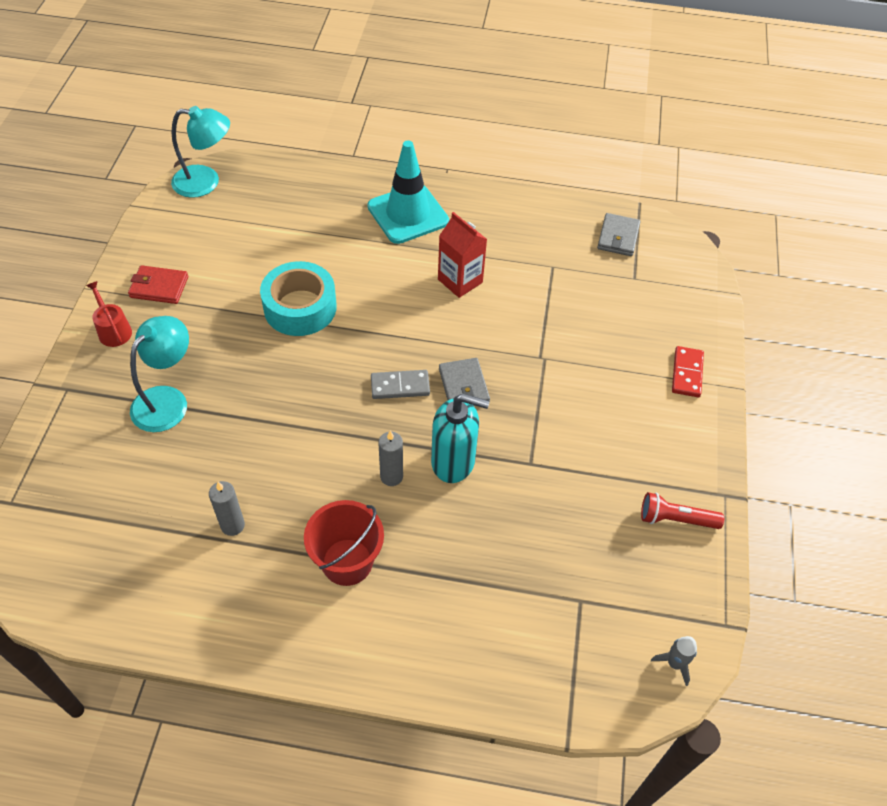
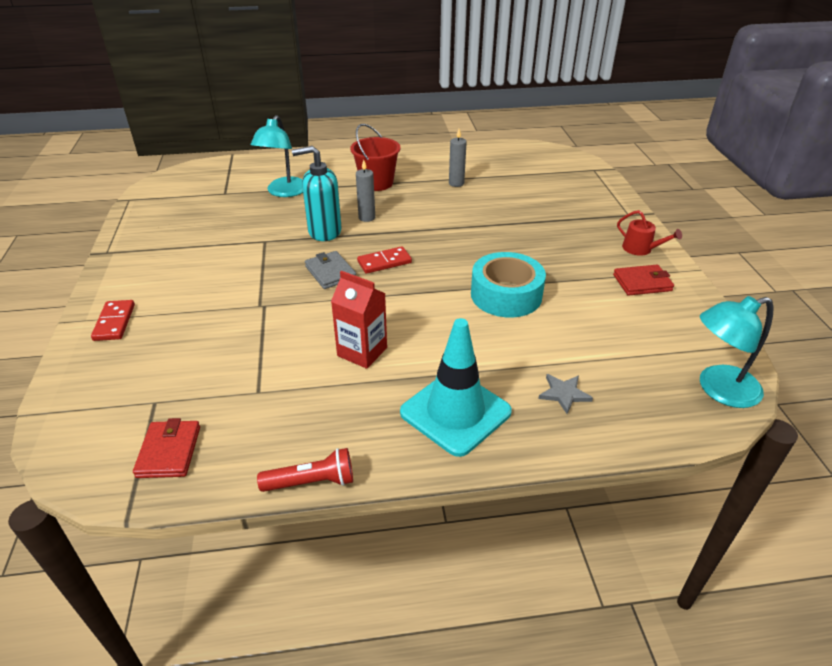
camera: 165 degrees right, 15 degrees down
turquoise lamp [130,316,189,432] -> turquoise lamp moved to [251,115,303,197]
grey domino [371,370,430,399] -> red domino [357,246,412,274]
grey wallet [597,213,640,256] -> red wallet [133,418,200,478]
red flashlight [641,492,724,529] -> red flashlight moved to [257,448,353,492]
grey rocket [651,636,697,686] -> none
none -> grey star [538,374,593,414]

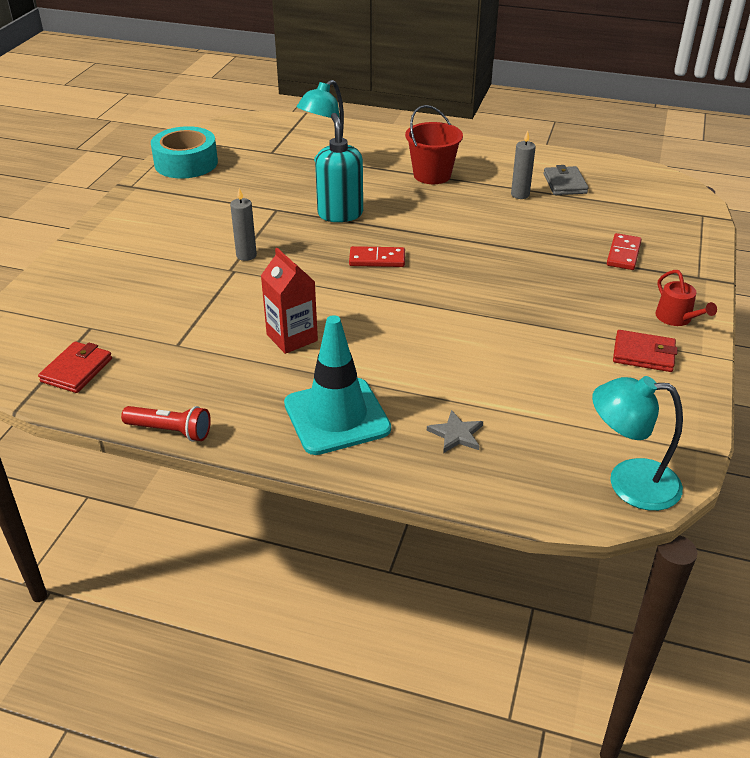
camera: 25 degrees right, 0 degrees up
red domino [91,300,135,341] -> red domino moved to [607,233,642,270]
turquoise soap dispenser [292,146,342,241] -> turquoise soap dispenser turned 60 degrees clockwise [315,113,363,222]
grey wallet [305,251,356,289] -> grey wallet moved to [543,165,588,195]
grey candle [356,160,375,222] -> grey candle moved to [230,188,257,261]
turquoise tape [471,252,546,318] -> turquoise tape moved to [151,126,218,179]

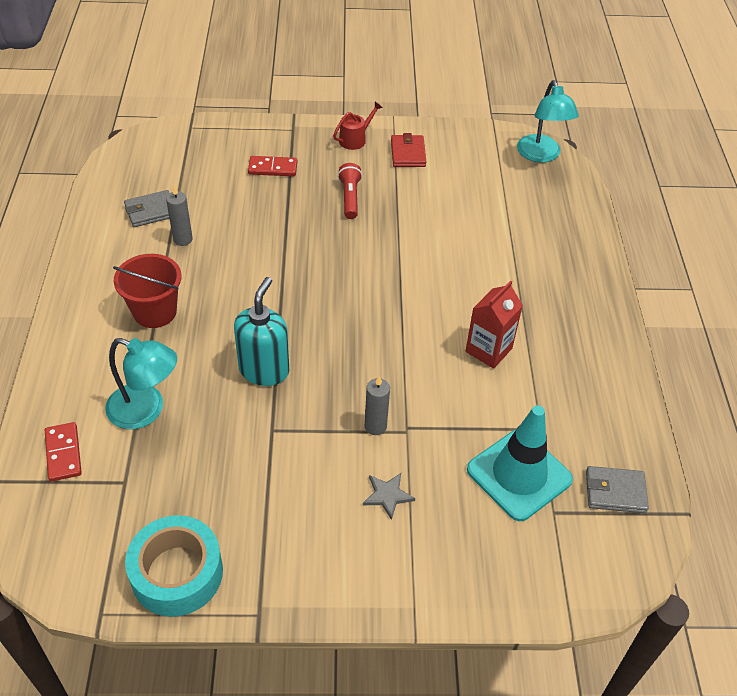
camera: 110 degrees left, 10 degrees up
red wallet [38,341,112,393] -> grey wallet [586,466,649,513]
red flashlight [121,406,211,442] -> red flashlight moved to [338,163,362,219]
turquoise traffic cone [284,315,391,455] -> turquoise traffic cone moved to [467,405,573,521]
turquoise soap dispenser [315,113,363,222] -> turquoise soap dispenser turned 135 degrees clockwise [234,277,289,386]
red domino [349,246,405,267] -> red domino moved to [45,422,82,482]
grey star [427,410,483,453] -> grey star moved to [363,473,415,520]

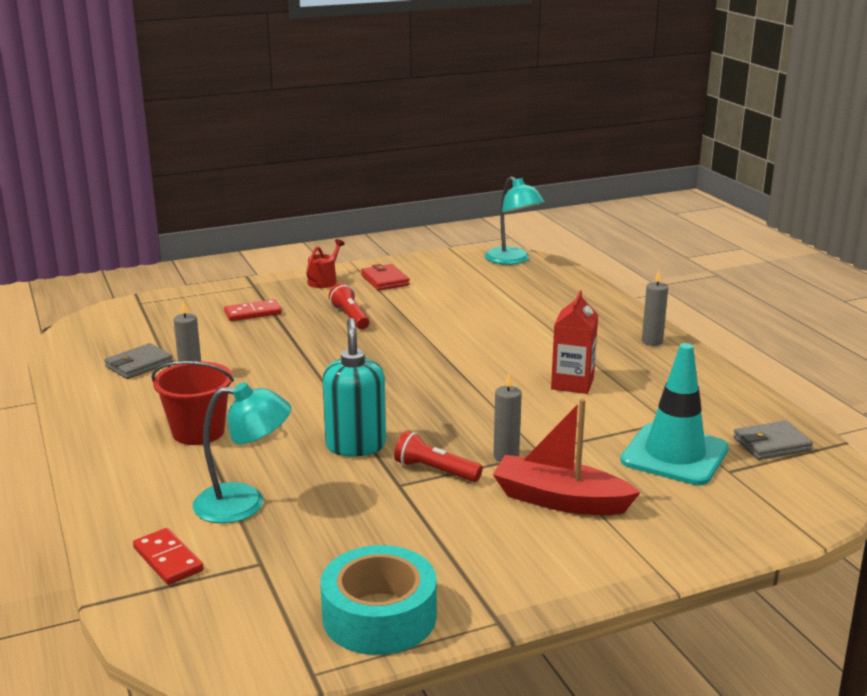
camera: 20 degrees left, 25 degrees down
grey star [363,473,415,520] -> red boat [493,399,641,515]
none -> red flashlight [394,431,483,482]
none -> grey candle [642,270,668,346]

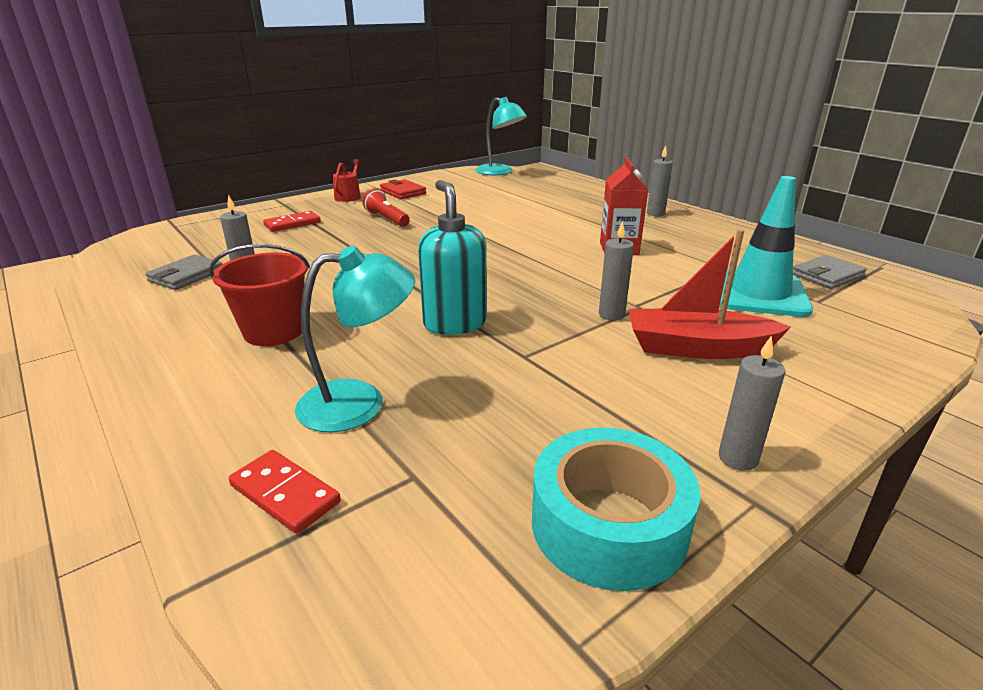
camera: 15 degrees left, 5 degrees up
red flashlight [394,431,483,482] -> none
none -> grey candle [719,335,786,471]

